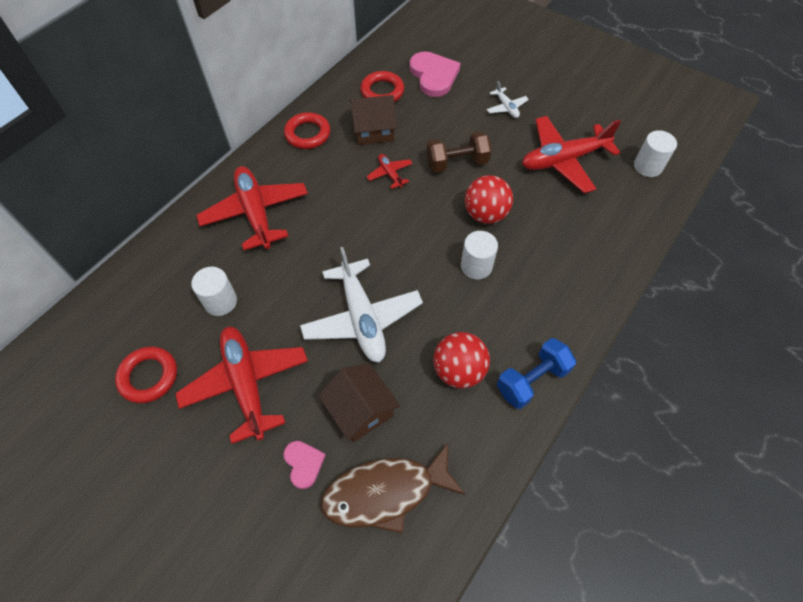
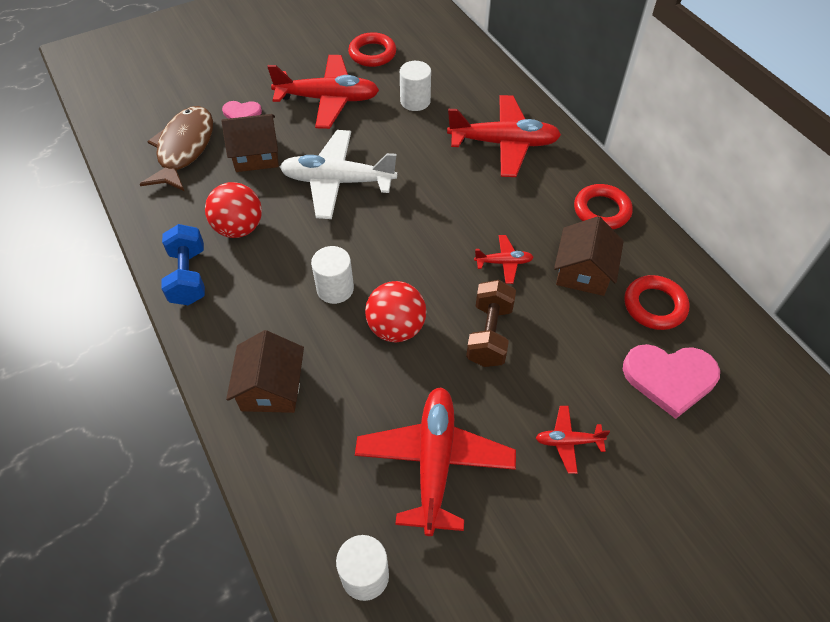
camera: 115 degrees right, 5 degrees down
white plane [487,81,529,118] -> red plane [536,406,610,474]
none -> brown house [226,330,304,413]

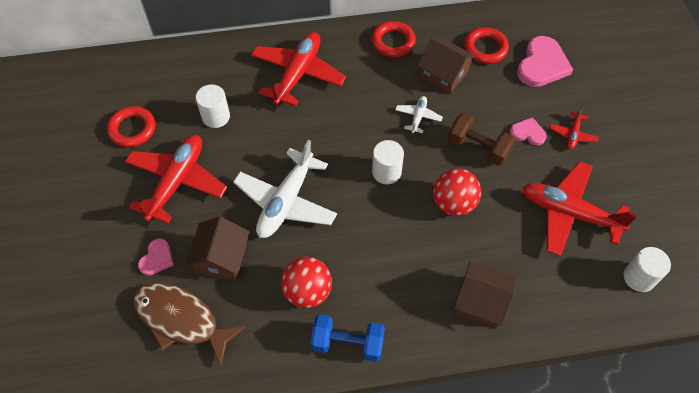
camera: 70 degrees left, 5 degrees up
white cylinder [311,246,354,304] -> white cylinder moved to [372,140,404,184]
red plane [474,235,533,284] -> white plane [395,96,443,133]
none -> pink heart [510,117,546,146]

